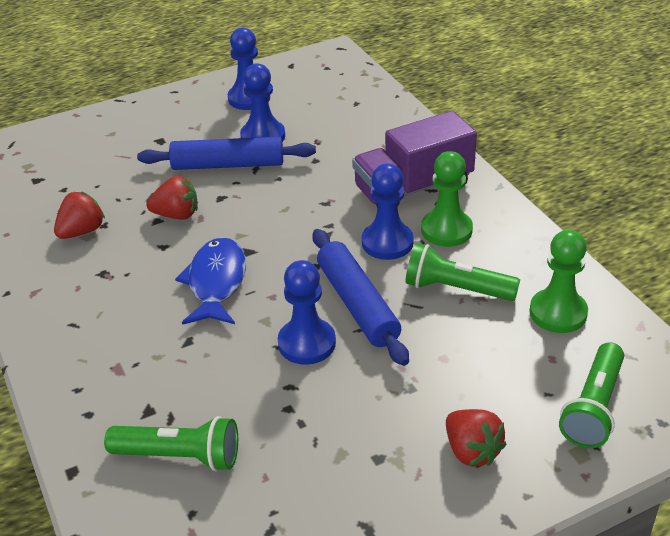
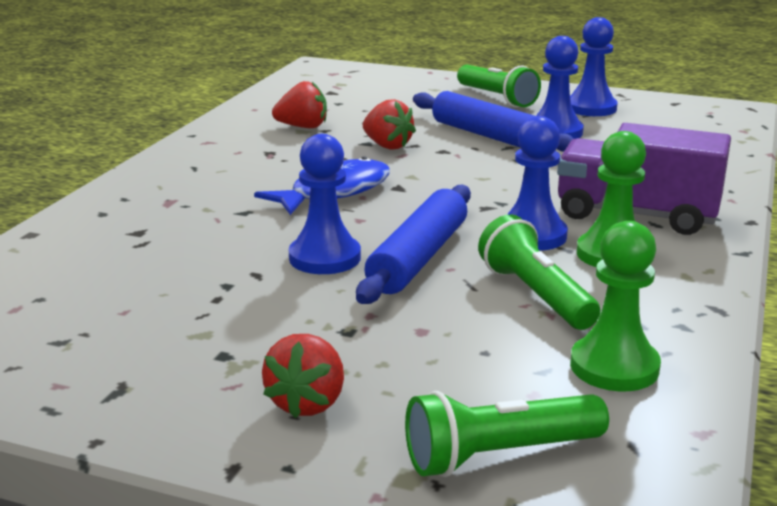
camera: 45 degrees right, 15 degrees down
green flashlight [104,416,238,471] -> green flashlight moved to [457,65,541,107]

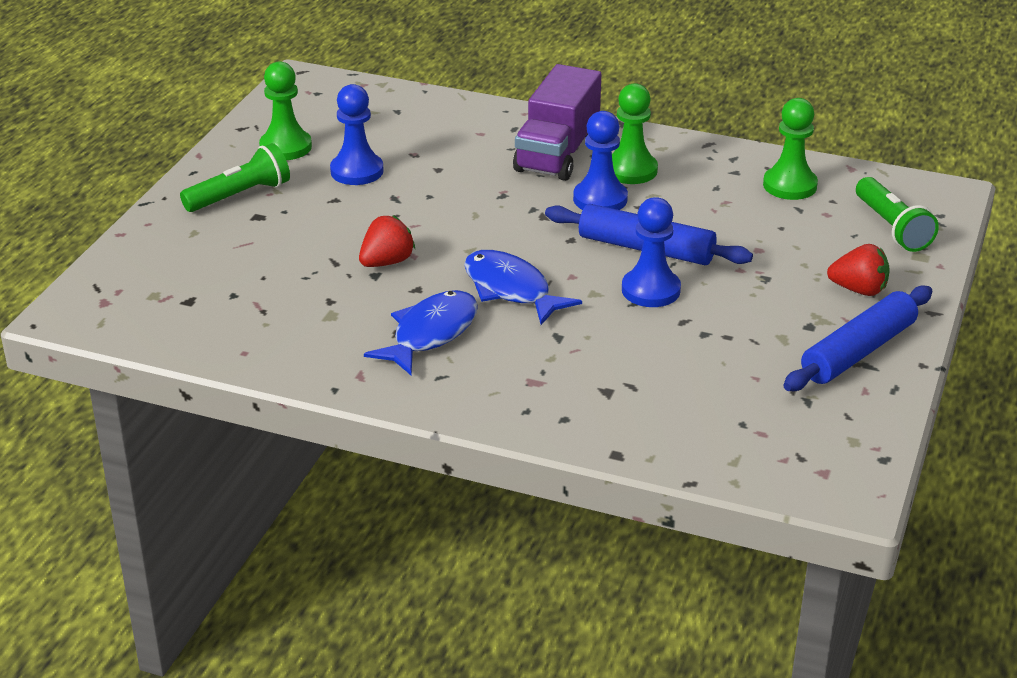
camera: 90 degrees left, 10 degrees up
red strawberry [272,81,327,128] -> none
blue rolling pin [413,91,574,152] -> blue rolling pin moved to [783,286,932,391]
green flashlight [478,214,601,330] -> none
blue pawn [570,17,618,116] -> green pawn [259,61,312,160]
none -> blue fish [364,290,478,375]

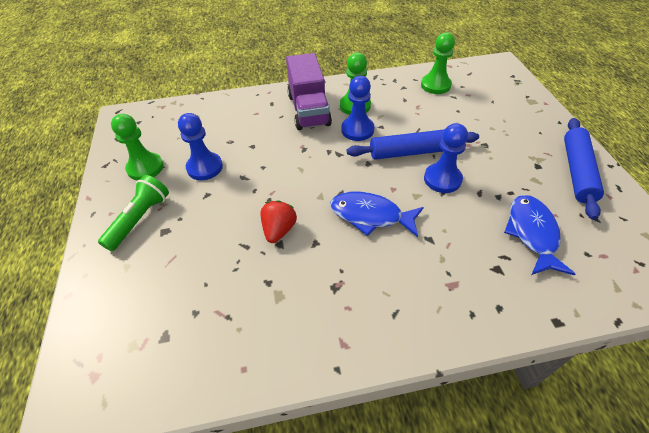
camera: 30 degrees left, 15 degrees up
blue fish [364,290,478,375] -> blue fish moved to [504,195,575,275]
red strawberry [827,244,890,296] -> none
green flashlight [856,177,939,252] -> none

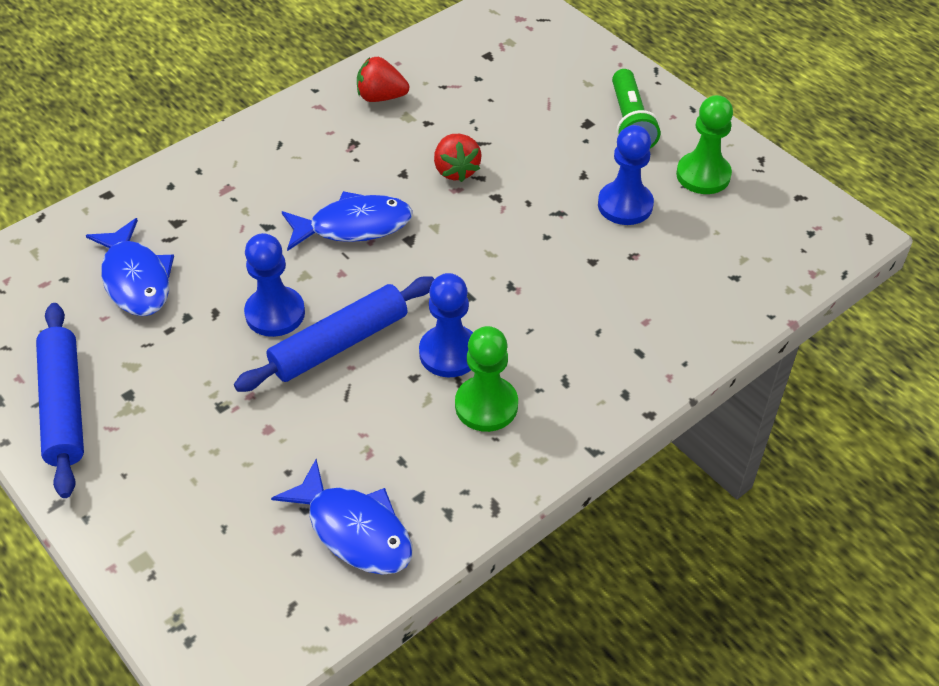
camera: 150 degrees right, 0 degrees up
purple truck [286,53,332,130] -> none
green pawn [421,32,455,94] -> blue fish [271,459,412,575]
none -> red strawberry [357,57,409,102]

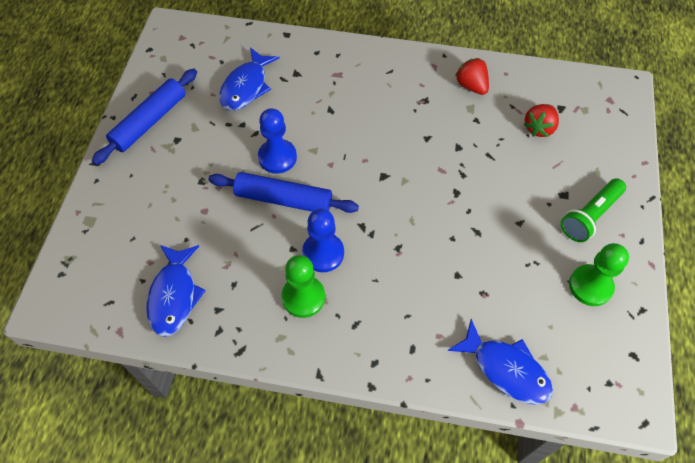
camera: 50 degrees right, 10 degrees up
blue fish [281,191,413,251] -> blue fish moved to [447,319,553,405]
red strawberry [434,134,482,182] -> red strawberry moved to [524,104,559,137]
blue pawn [598,125,654,225] -> none

